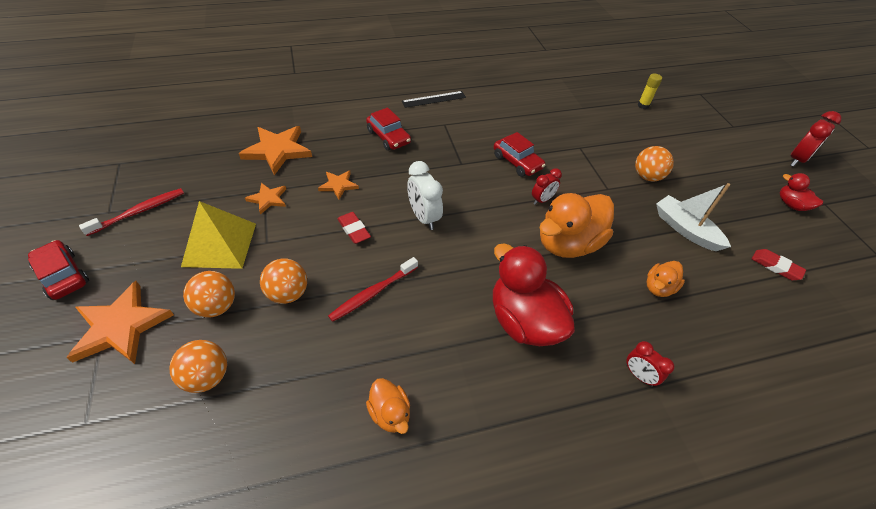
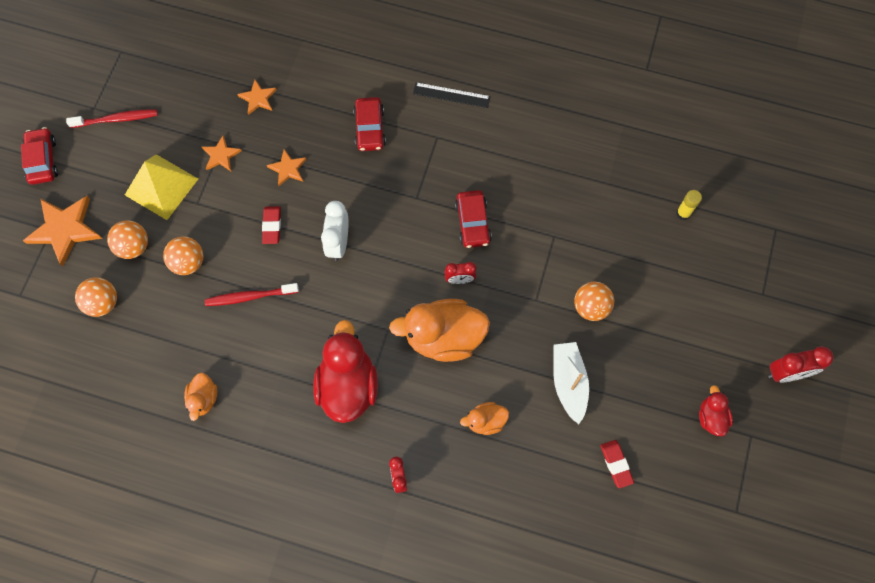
camera: 35 degrees right, 20 degrees up
orange star [239,126,312,175] -> orange star [237,80,277,115], size x0.54

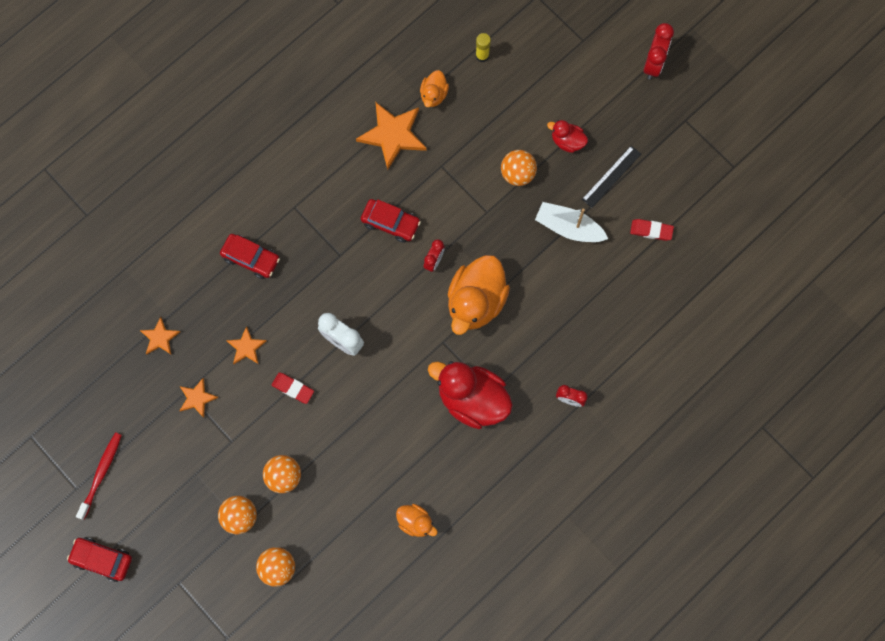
camera: 60 degrees left, 5 degrees up
orange star [23,196,103,267] -> orange star moved to [356,102,427,170]
yellow pyramid [125,154,198,220] -> none
red toothbrush [205,283,299,306] -> none
black ruler [413,82,491,108] -> black ruler moved to [582,146,641,208]
orange duck [460,402,509,435] -> orange duck moved to [420,70,449,107]
red duck [699,385,733,436] -> red duck moved to [547,120,588,153]

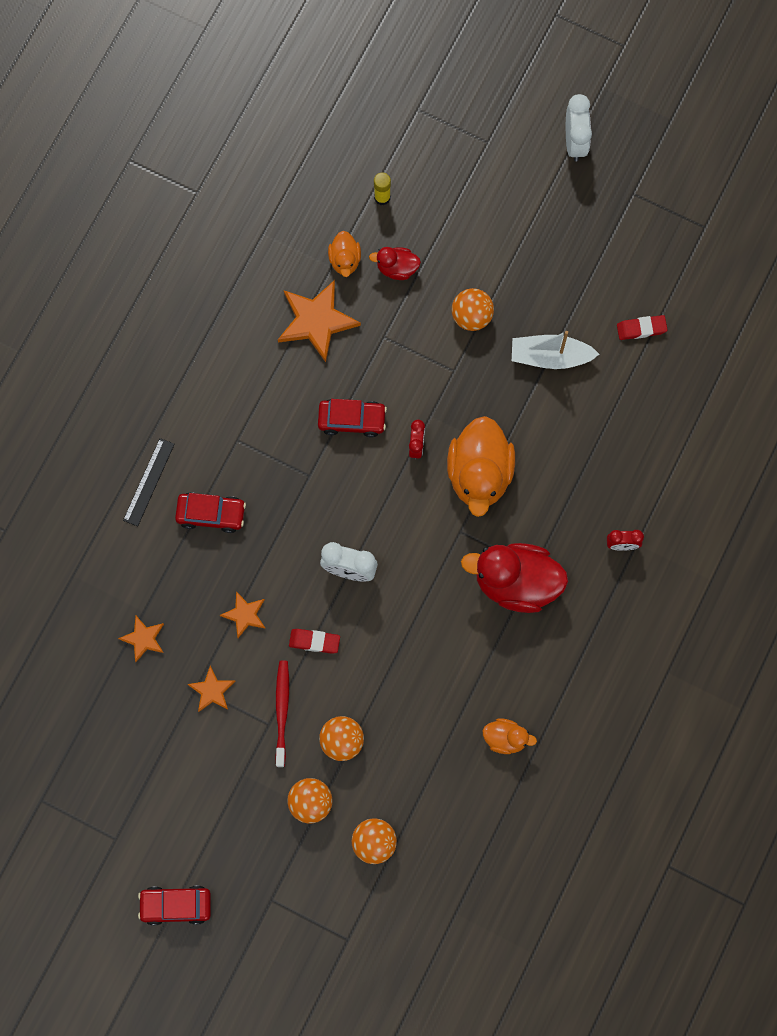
camera: 20 degrees left, 0 degrees up
red toothbrush [76,432,122,520] -> red toothbrush moved to [275,661,289,767]
red duck [547,120,588,153] -> red duck moved to [369,247,421,280]
black ruler [582,146,641,208] -> black ruler moved to [123,438,175,526]
red clock [643,23,674,79] -> white clock [566,94,592,162]

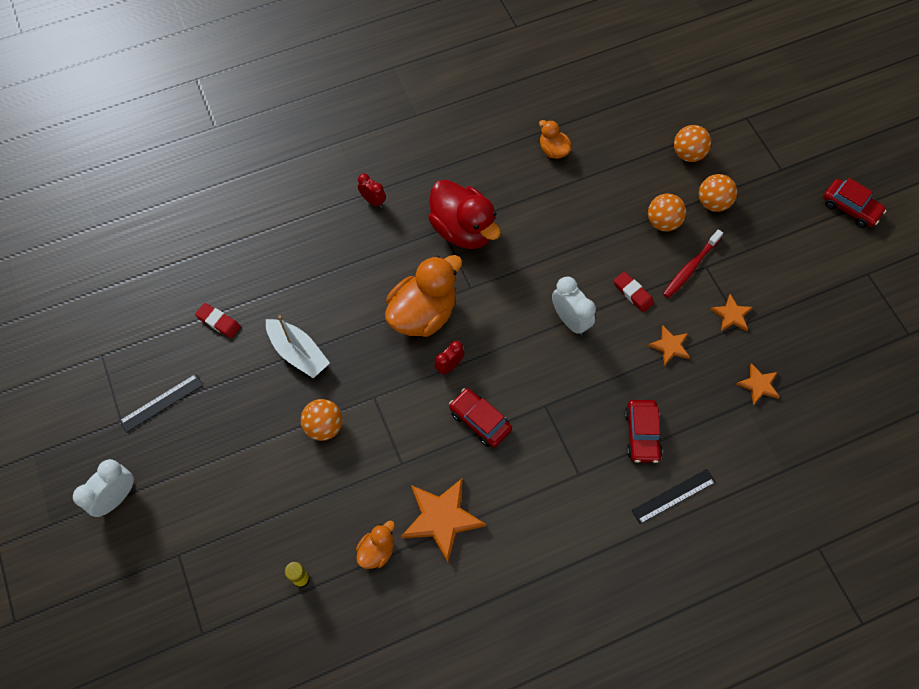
camera: 140 degrees left, 10 degrees down
red car [175,492,246,533] -> red car turned 135 degrees counterclockwise [624,400,663,463]
red duck [369,247,421,280] -> none
none -> black ruler [119,374,203,433]

